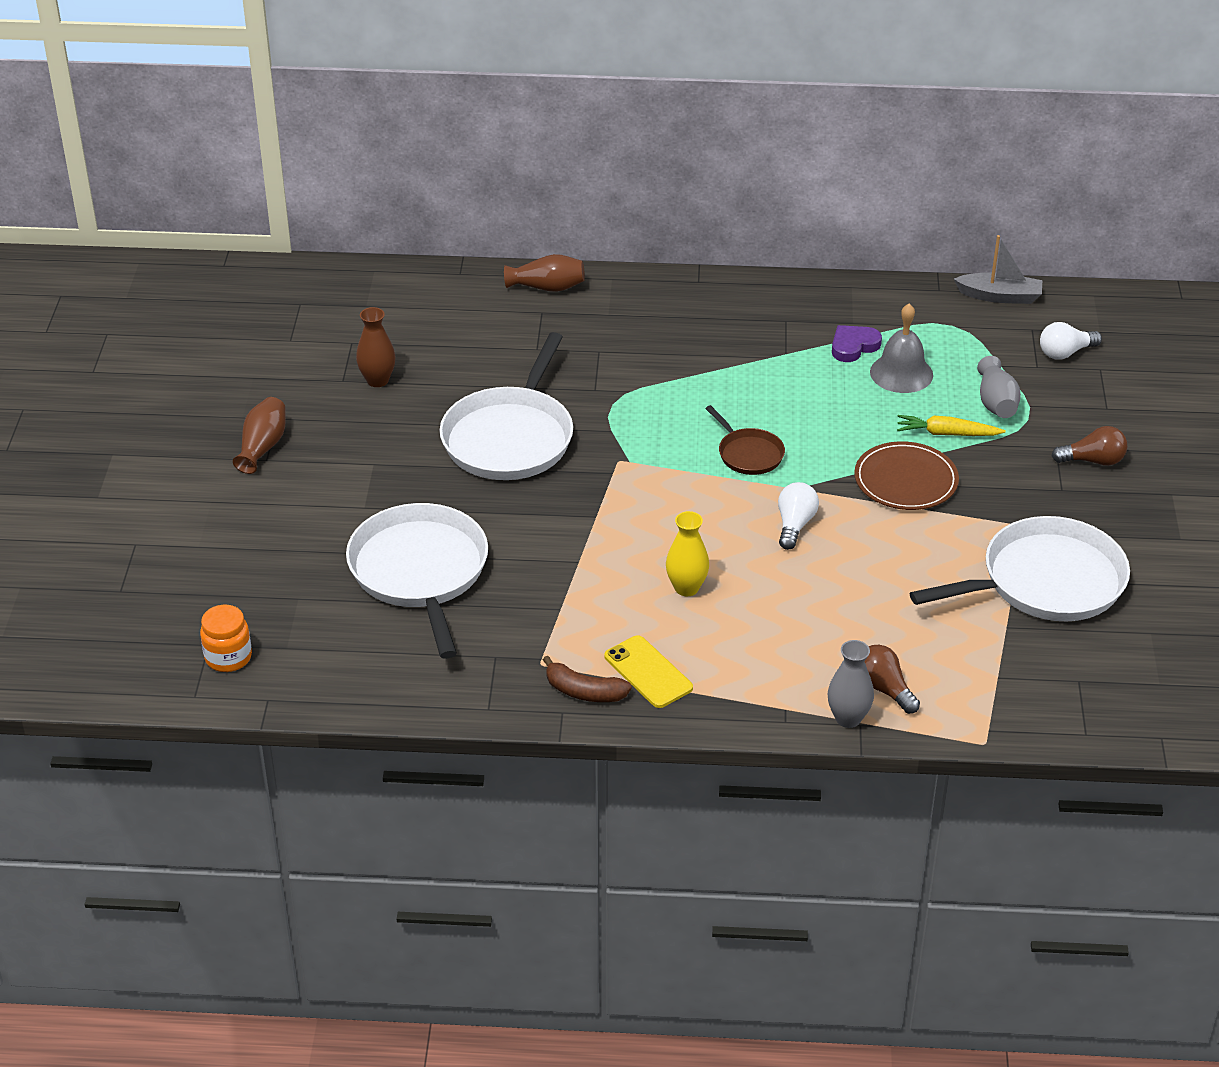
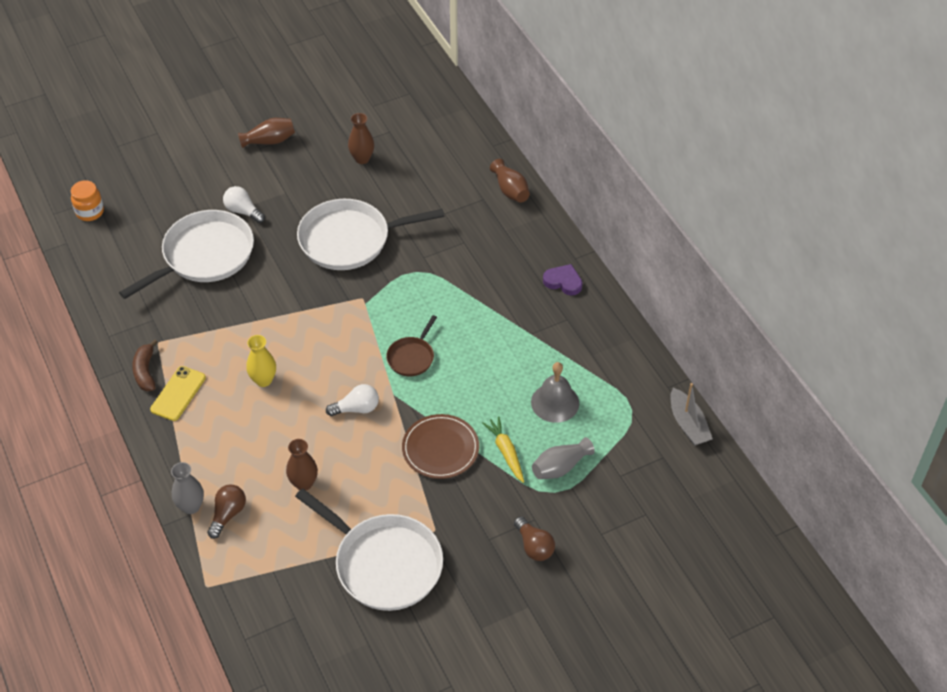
camera: 60 degrees right, 10 degrees up
purple heart [832,325,882,362] -> purple heart moved to [543,264,582,295]
white light bulb [1040,322,1102,359] -> white light bulb moved to [223,186,265,223]
none -> brown vase [286,439,318,490]

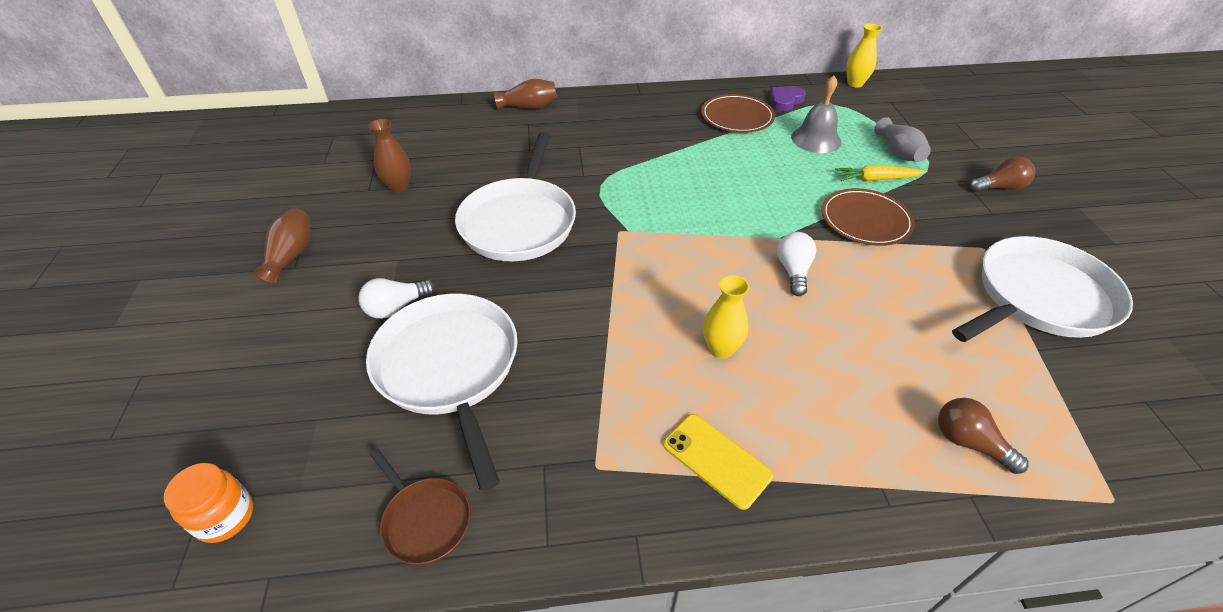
camera: 70 degrees left, 5 degrees down
brown banana [132,339,158,391] -> none
grey vase [171,462,204,514] -> none
brown vase [286,439,318,490] -> none
brown pan [386,315,437,376] -> brown pan moved to [370,448,471,565]
purple heart [543,264,582,295] -> purple heart moved to [769,86,806,111]
grey boat [670,383,713,446] -> yellow vase [846,23,882,88]
none -> brown plate [701,94,775,133]

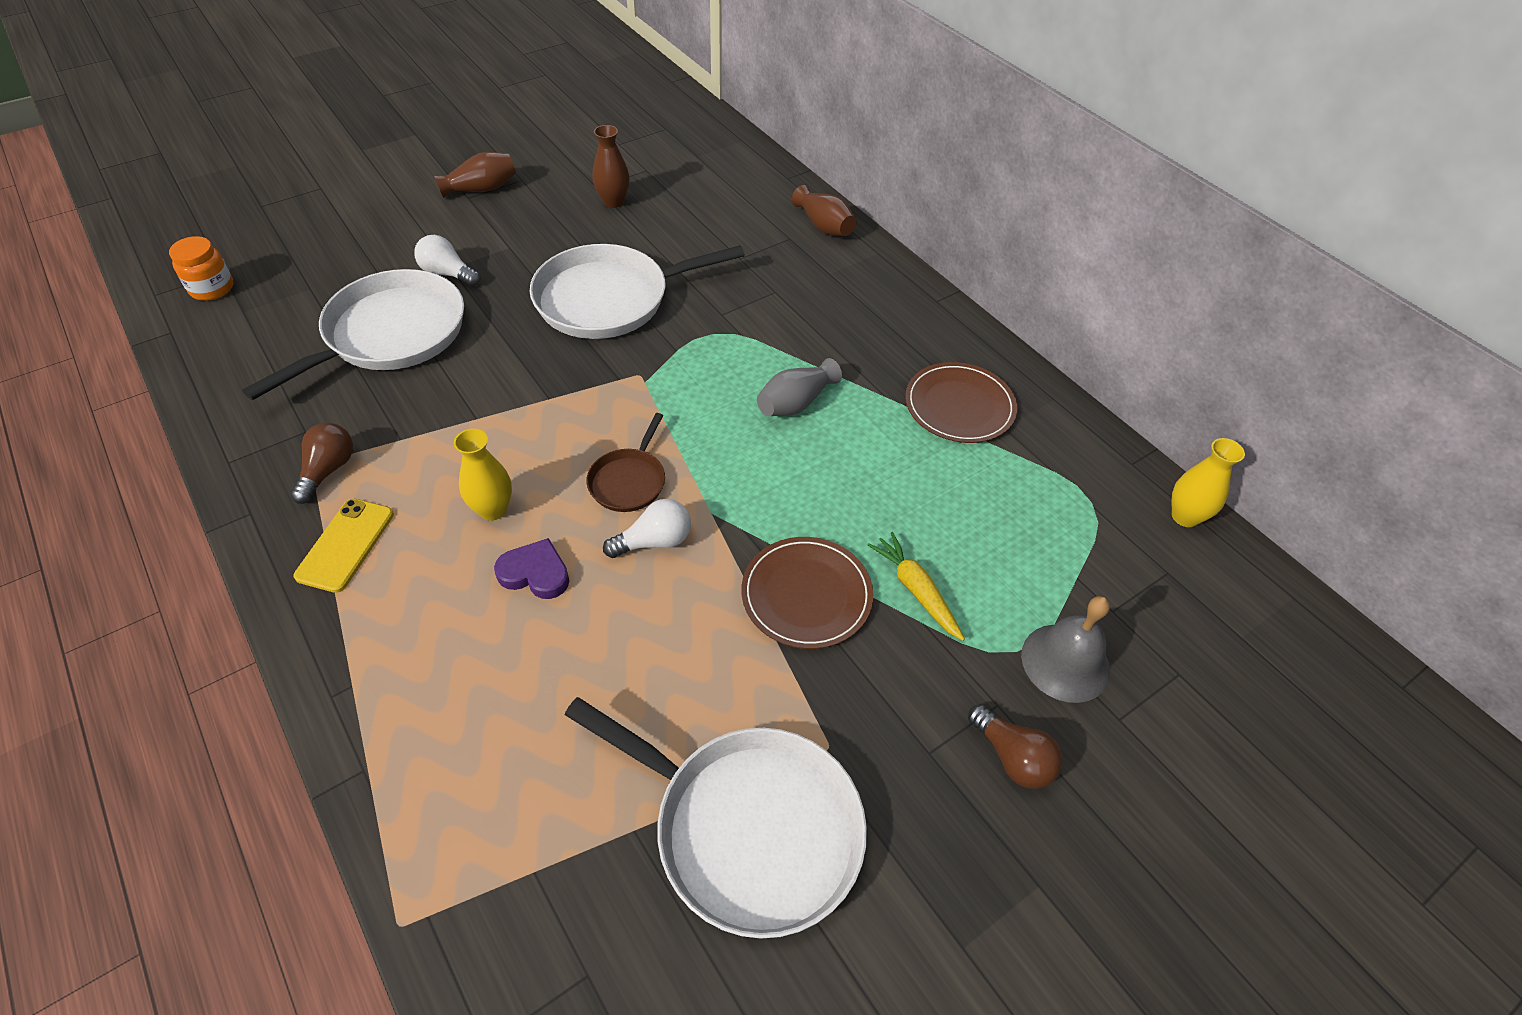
camera: 60 degrees right, 5 degrees up
brown pan [370,448,471,565] -> brown pan moved to [587,413,665,512]
purple heart [769,86,806,111] -> purple heart moved to [494,538,569,599]
grey bell [791,75,841,153] -> grey bell moved to [1021,596,1110,703]
grey vase [874,117,931,162] -> grey vase moved to [757,358,842,416]
brown light bulb [938,398,1029,474] -> brown light bulb moved to [291,423,353,504]

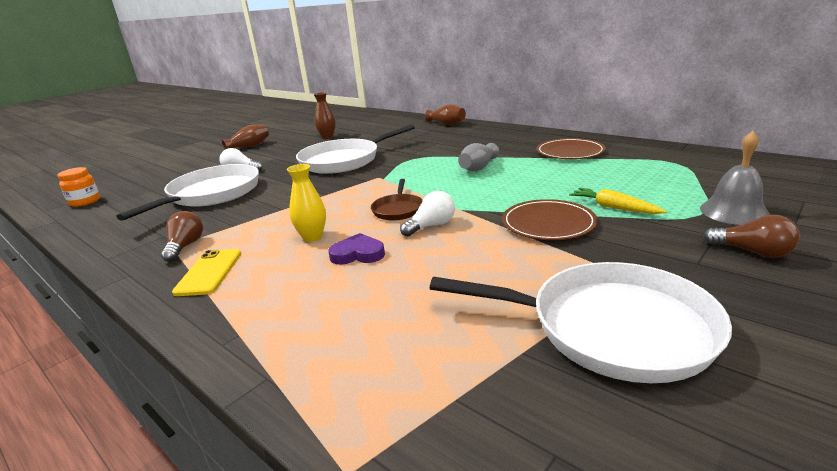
camera: 10 degrees left, 25 degrees down
yellow vase [1171,438,1245,527] -> none

